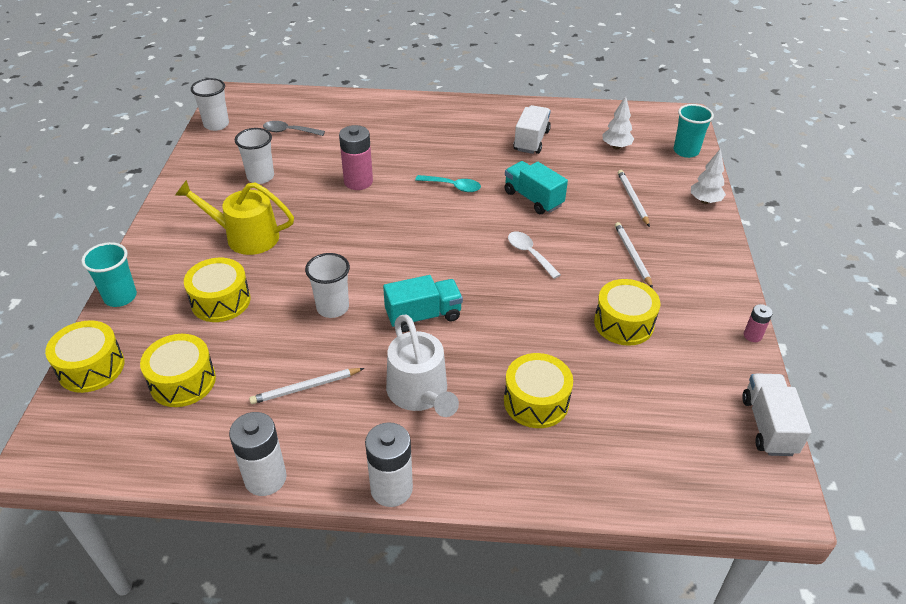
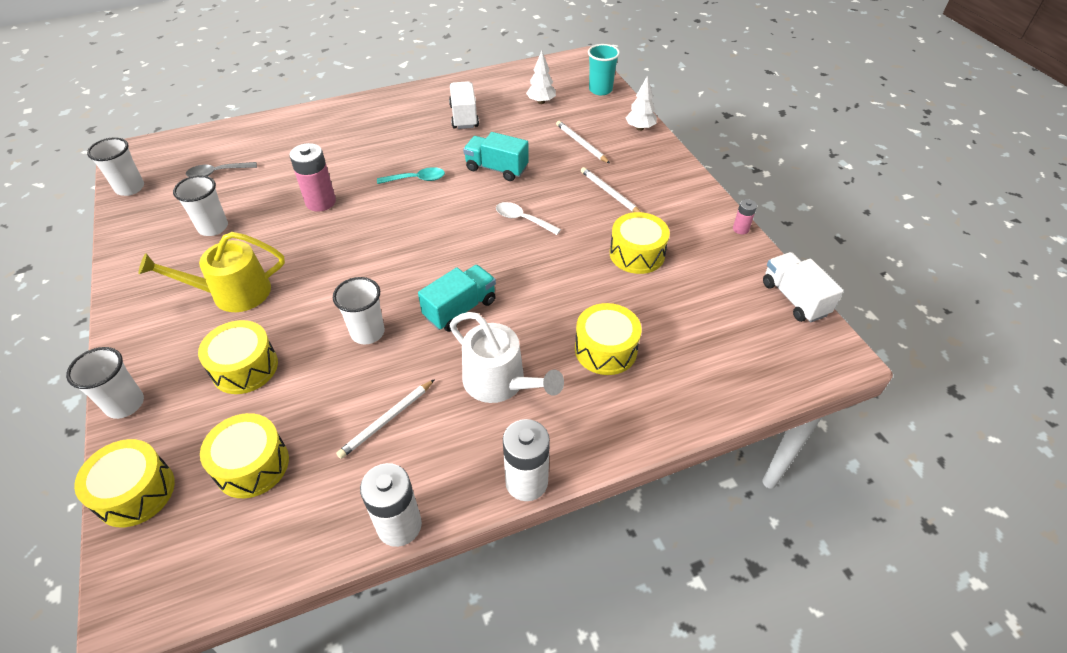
camera: 25 degrees left, 5 degrees up
turquoise cup [81,242,137,307] -> white cup [66,347,144,419]

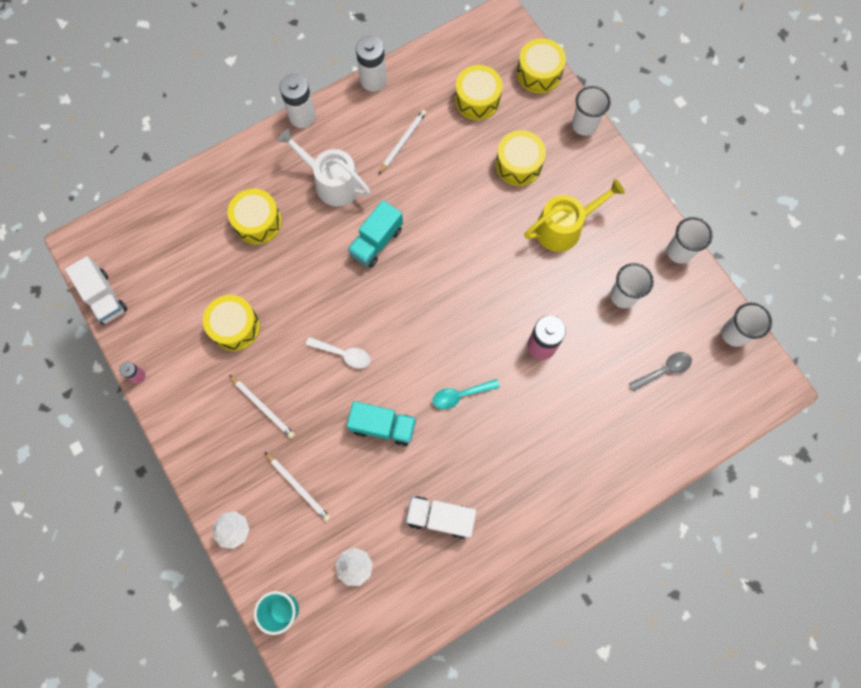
camera: 170 degrees right, 25 degrees up
white cup [333,277,385,345] -> white cup moved to [667,217,713,264]
white truck [449,81,479,129] -> white truck turned 120 degrees clockwise [406,496,476,539]

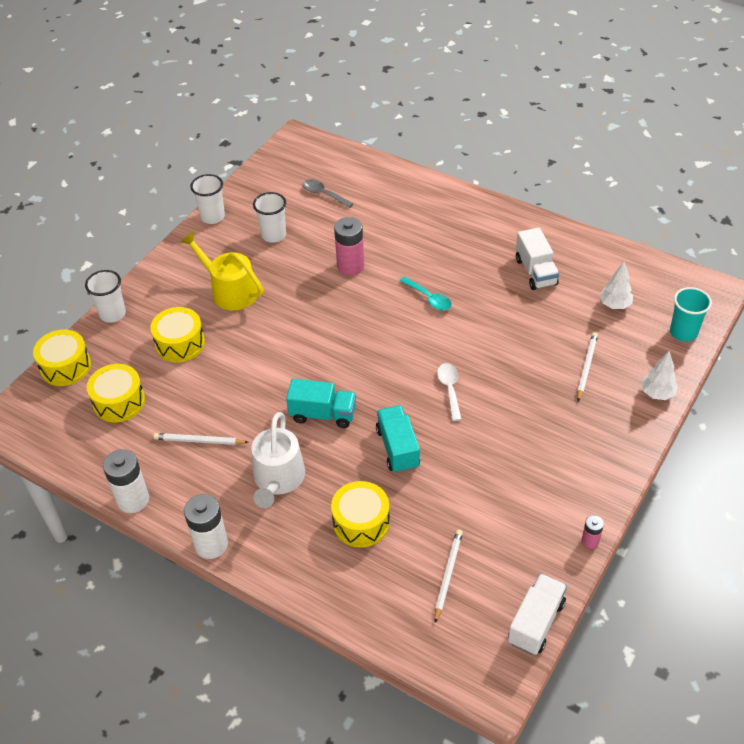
camera: 115 degrees left, 25 degrees down
yellow drum [203,295,260,351] -> none
white pencil [229,375,295,438] -> white pencil moved to [434,529,463,623]
turquoise truck [347,401,416,446] -> turquoise truck moved to [376,405,420,473]
white cup [722,303,772,347] -> none

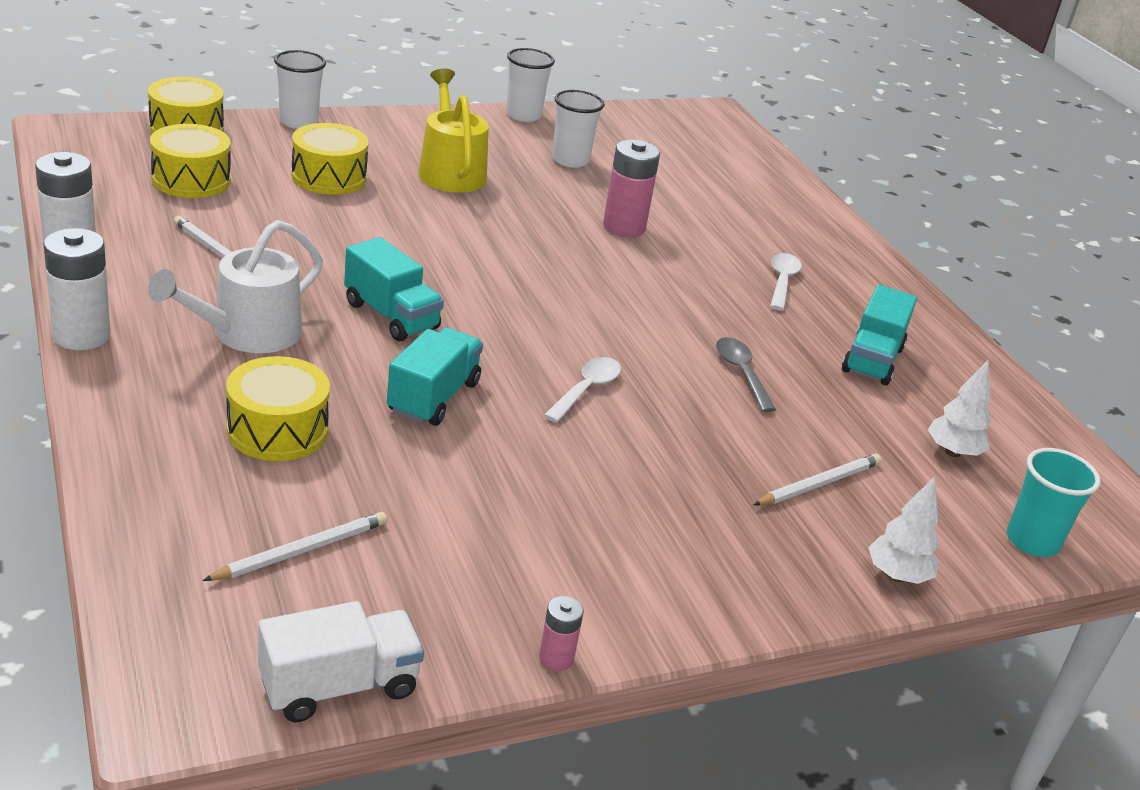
camera: 30 degrees right, 15 degrees down
grey spoon [303,179,354,208] -> grey spoon moved to [716,337,776,412]
turquoise spoon [400,276,452,310] -> none
white truck [516,228,559,290] -> turquoise truck [842,285,917,385]
none -> white spoon [770,253,802,310]

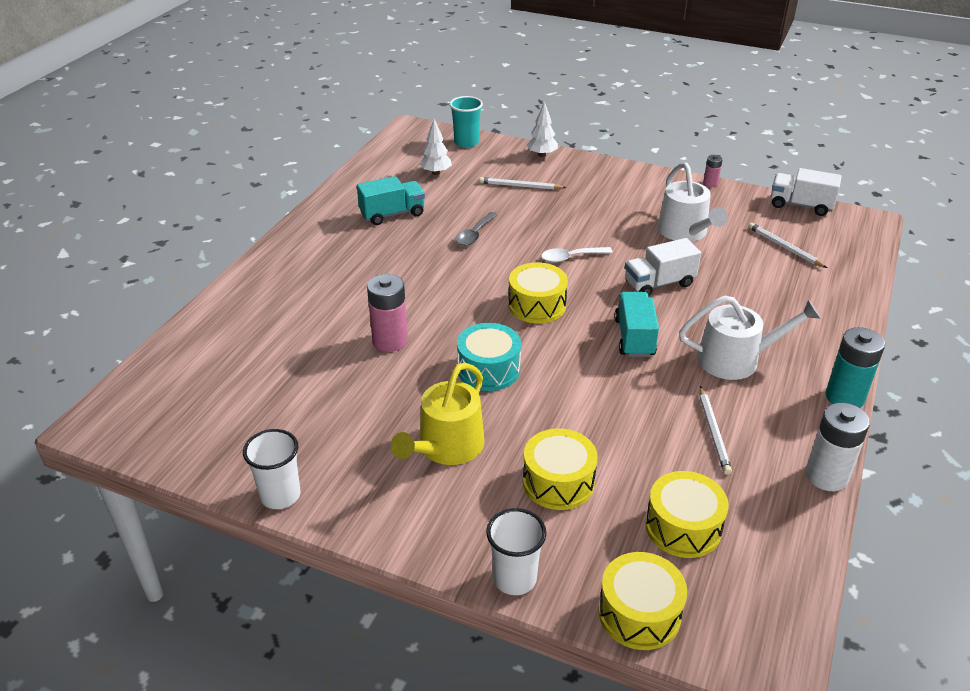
camera: 130 degrees left, 5 degrees up
white battery [43,228,110,350] -> turquoise battery [826,327,885,408]
white pencil [202,512,387,581] -> white pencil turned 45 degrees clockwise [748,223,827,268]
yellow drum [226,356,330,461] -> yellow drum moved to [508,262,568,324]
turquoise truck [387,328,483,426] -> white truck [625,238,701,296]
white cup [552,90,605,168] -> none
white spoon [770,253,802,310] -> none
none -> turquoise drum [457,323,521,391]
none -> white watering can [657,162,728,242]

